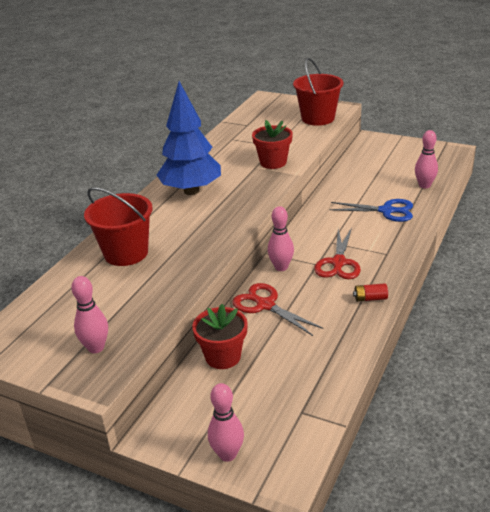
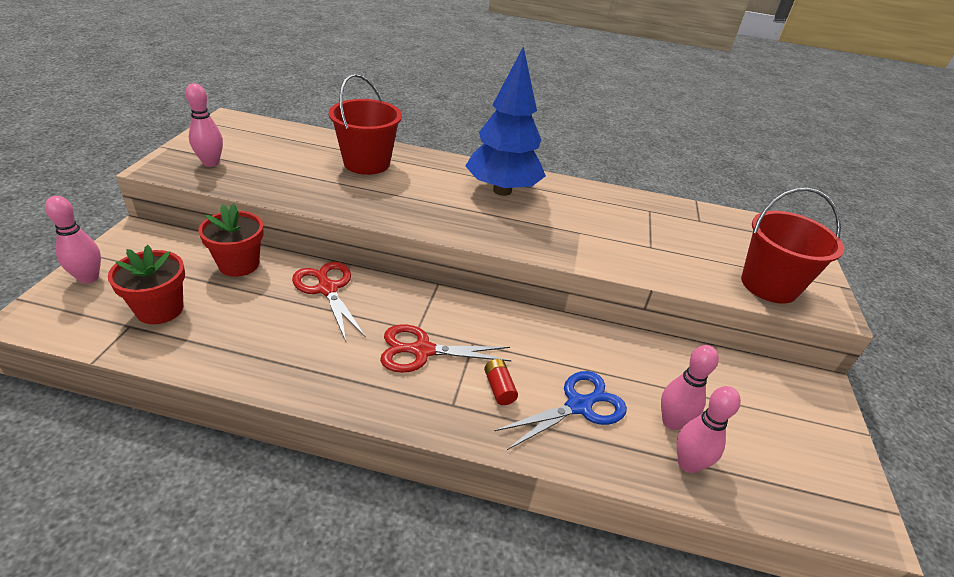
camera: 70 degrees right, 5 degrees up
red scissors [232,283,323,336] -> red scissors turned 60 degrees counterclockwise [292,262,366,341]
red flower pot [252,120,293,169] -> red flower pot moved to [108,245,185,324]
pink bowling pin [268,206,294,271] -> pink bowling pin moved to [661,345,719,430]
blue scissors [330,199,413,222] -> blue scissors turned 120 degrees counterclockwise [495,371,627,450]
red battery [353,283,388,302] -> red battery moved to [484,359,518,405]

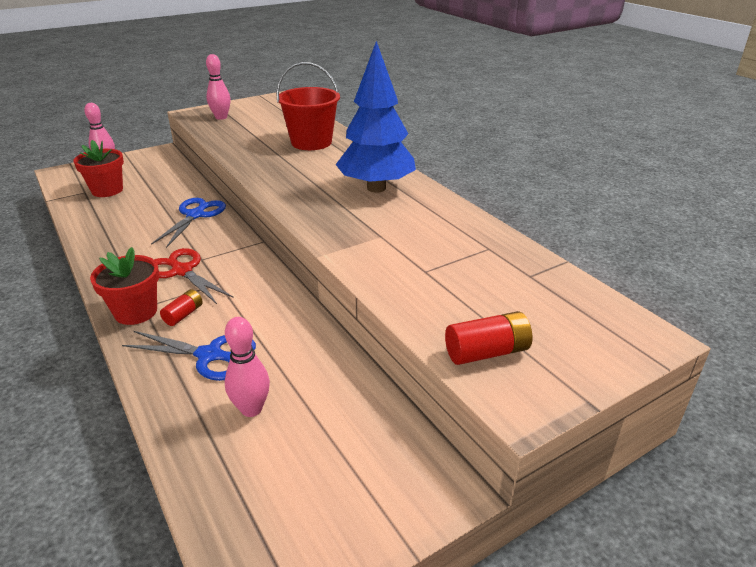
camera: 50 degrees right, 5 degrees down
red flower pot [198,203,264,277] -> red flower pot moved to [90,247,159,325]
red scissors [292,262,366,341] -> blue scissors [151,198,226,248]
pink bowling pin [677,386,741,473] -> none
red bucket [741,188,844,304] -> red battery [445,311,532,365]

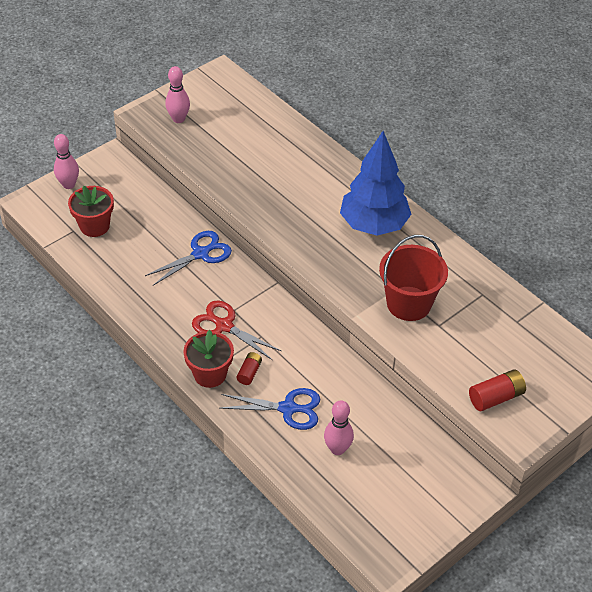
camera: 10 degrees left, 15 degrees up
blue scissors [151,198,226,248] -> blue scissors turned 45 degrees clockwise [145,231,232,286]
red bucket [276,62,340,150] -> red bucket moved to [379,235,448,321]

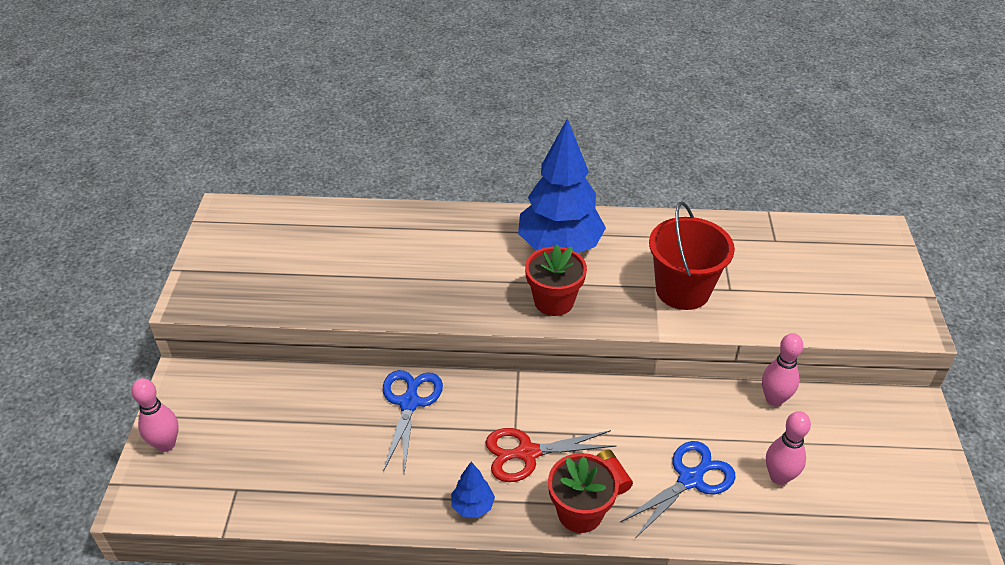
camera: 45 degrees left, 5 degrees down
red flower pot [68,186,114,237] -> red flower pot moved to [525,245,587,316]
pink bowling pin [165,66,190,123] -> pink bowling pin moved to [762,333,803,406]
red battery [469,369,526,411] -> none
none -> blue tree [451,462,495,518]

